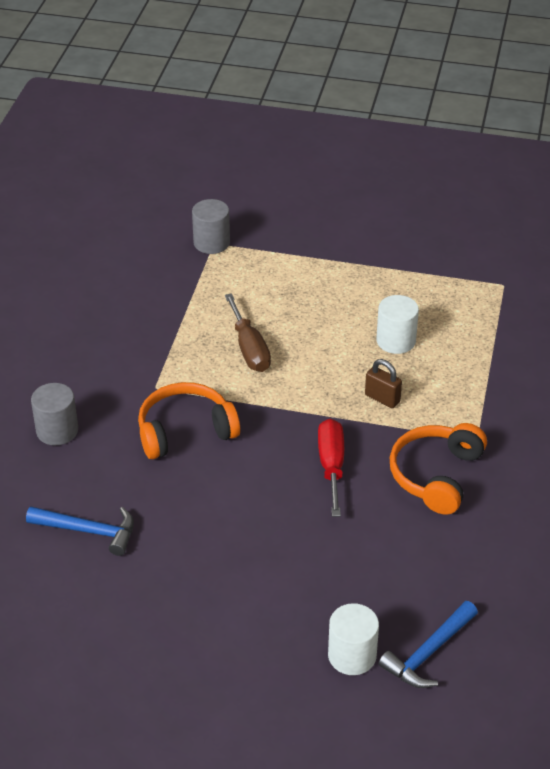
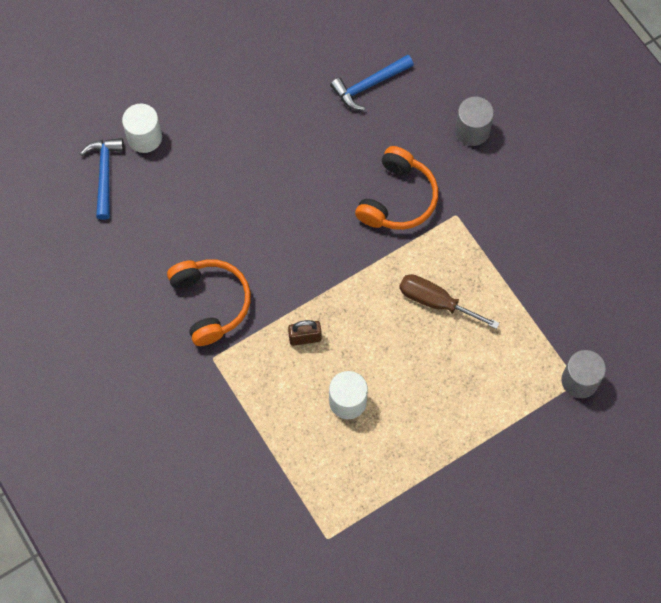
camera: 135 degrees right, 25 degrees up
red screwdriver [318,419,344,517] -> none

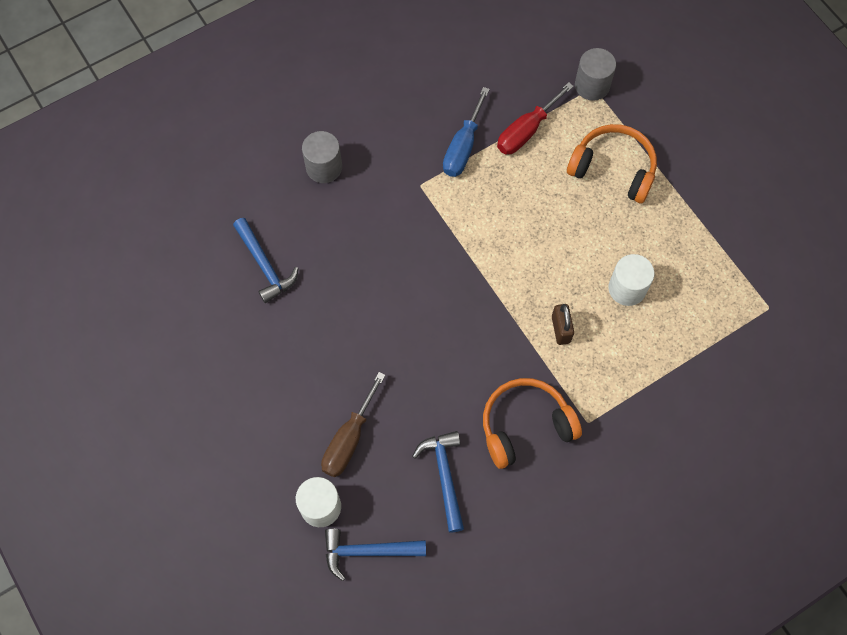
camera: 90 degrees left, 0 degrees up
orange headphones [355,146,438,230] -> orange headphones moved to [567,124,657,203]
brown screwdriver [399,274,500,329] -> brown screwdriver moved to [321,372,386,477]
none -> blue hammer [412,431,464,533]
none -> blue screwdriver [443,87,490,177]
none -> red screwdriver [497,82,574,154]

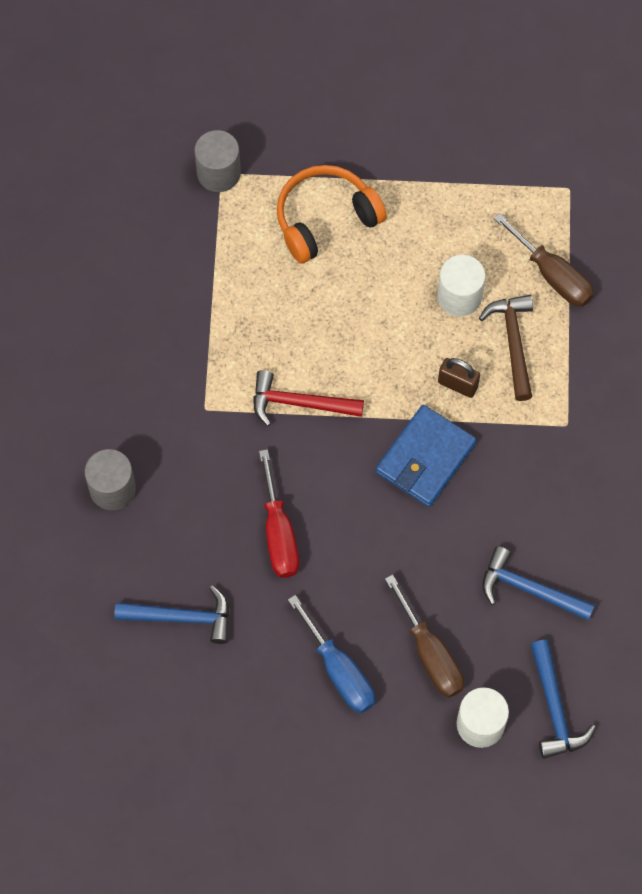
camera: 55 degrees left, 0 degrees up
blue hammer [325,528,426,581] -> blue hammer turned 45 degrees counterclockwise [531,640,596,759]
blue screwdriver [443,87,490,177] -> blue screwdriver moved to [288,595,375,713]
orange headphones [483,378,582,469] -> none
red screwdriver [497,82,574,154] -> red screwdriver moved to [259,449,299,578]
none -> red hammer [253,370,364,426]
none -> blue wallet [376,405,477,507]
none -> brown hammer [479,295,533,401]
none -> brown screwdriver [494,213,594,307]

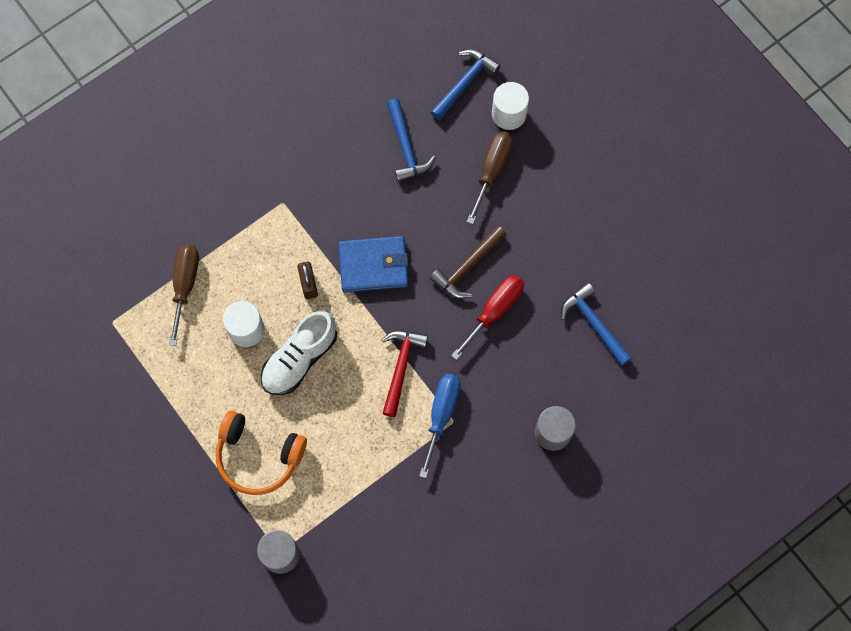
camera: 130 degrees left, 5 degrees up
red hammer [253,370,364,426] -> red hammer turned 135 degrees counterclockwise [381,330,428,417]
blue screwdriver [288,595,375,713] -> blue screwdriver moved to [419,374,461,478]
brown hammer [479,295,533,401] -> brown hammer moved to [430,226,507,299]
none -> white shoe [261,311,337,395]

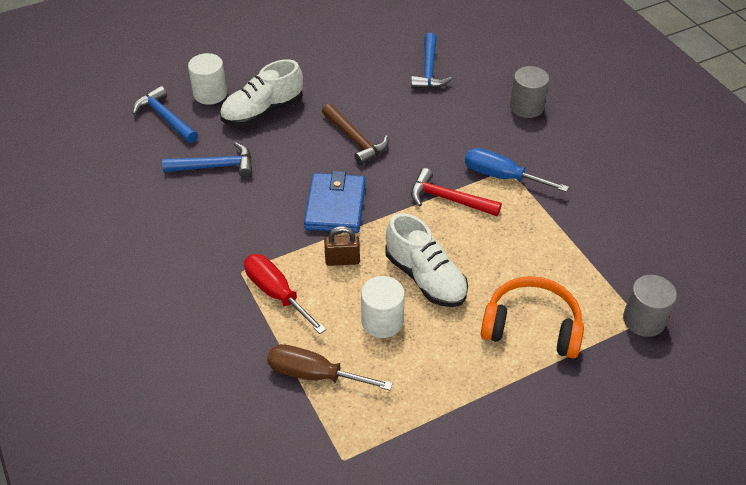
camera: 80 degrees left, 25 degrees down
orange headphones [216,410,307,495] -> orange headphones turned 105 degrees counterclockwise [481,276,584,358]
red screwdriver [451,275,524,360] -> red screwdriver moved to [244,254,326,334]
brown screwdriver [467,131,513,224] -> white shoe [220,59,303,126]
blue hammer [561,283,632,366] -> blue hammer turned 60 degrees counterclockwise [411,33,452,89]

